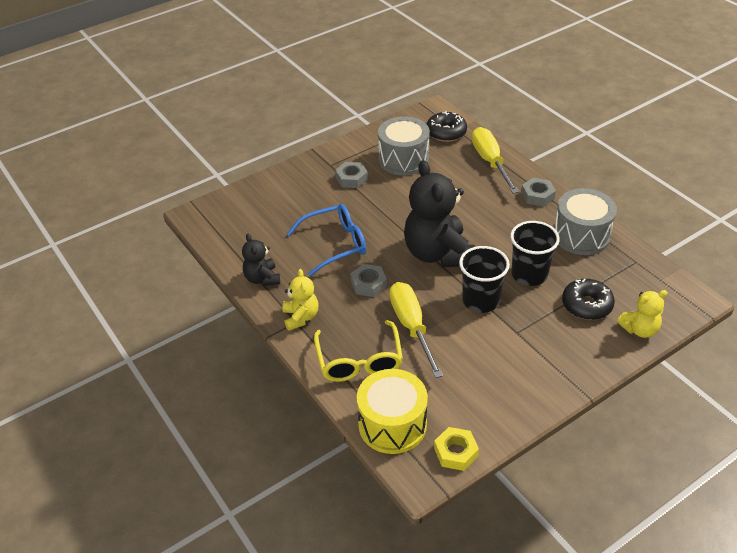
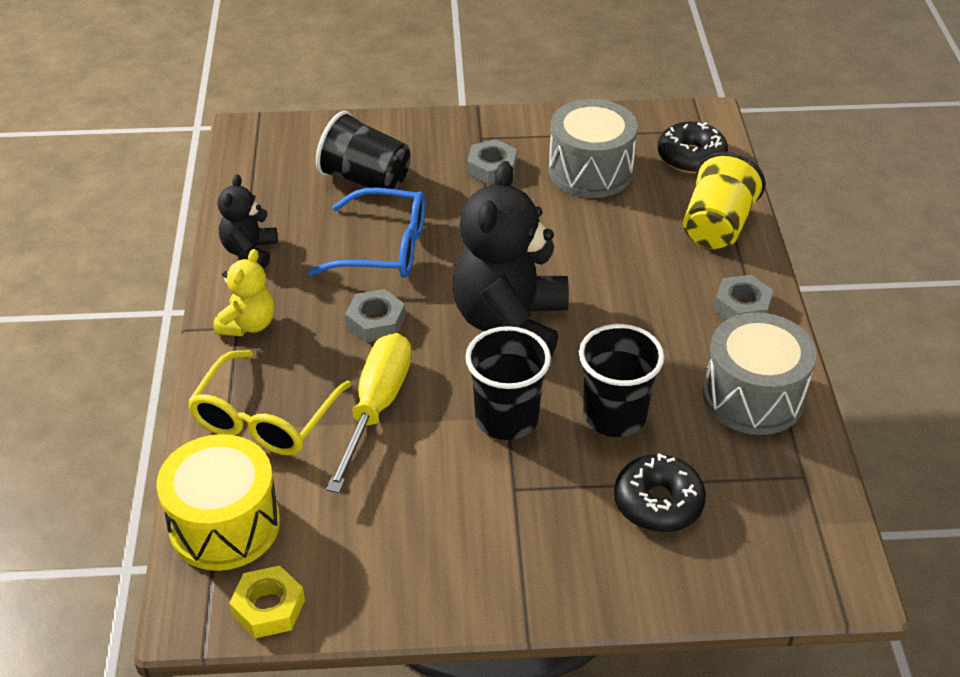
camera: 30 degrees right, 0 degrees up
yellow screwdriver [472,127,519,194] -> yellow cup [683,152,766,249]
yellow teddy bear [617,290,668,338] -> none
none -> black cup [316,111,411,189]

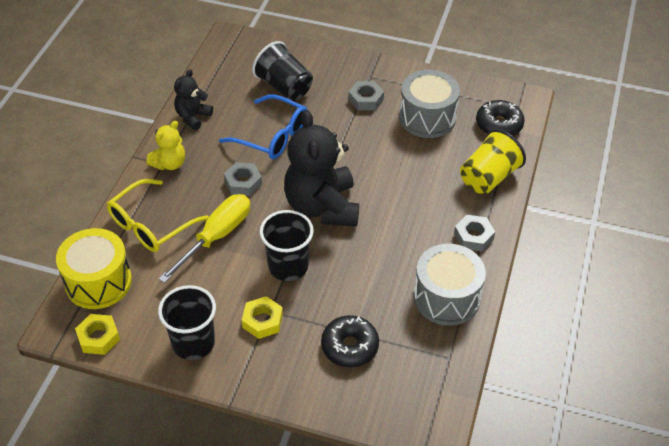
camera: 20 degrees right, 5 degrees up
black teddy bear [452,161,569,357] -> black teddy bear turned 45 degrees counterclockwise [284,110,359,226]
black cup [579,324,664,437] -> black cup moved to [158,285,216,360]
none -> yellow nut [242,296,283,339]

